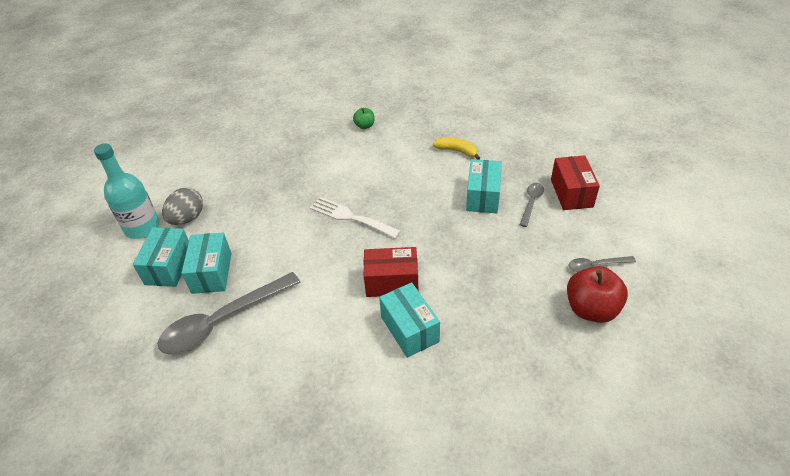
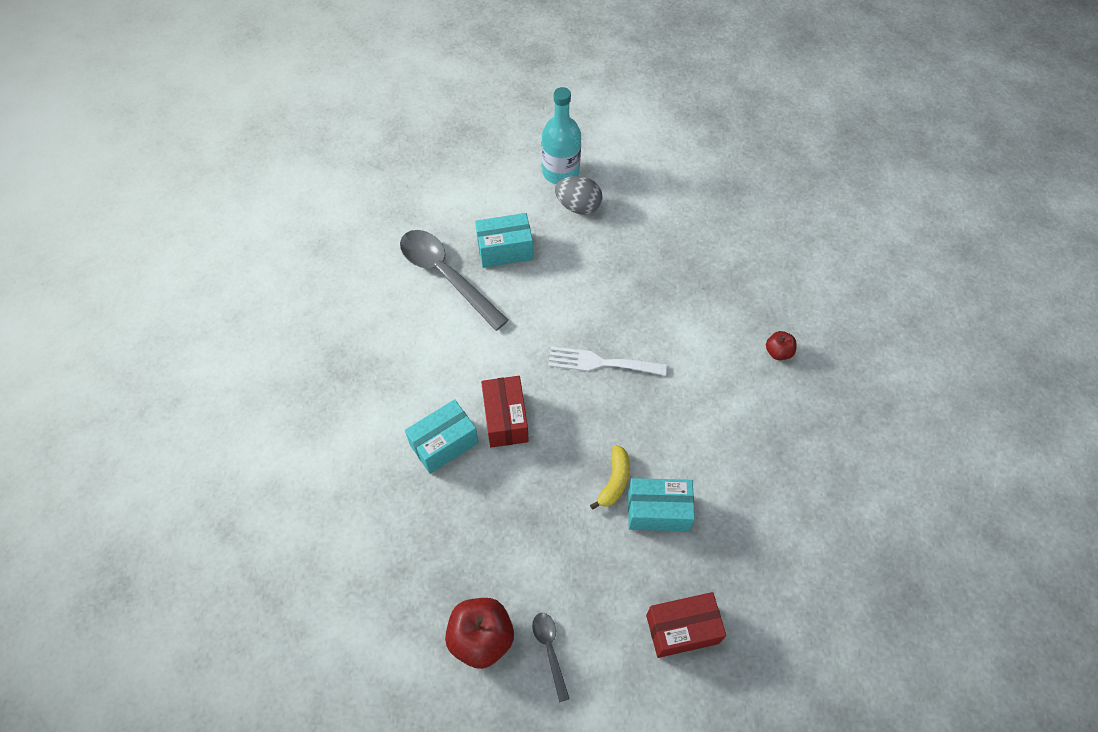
camera: 80 degrees right, 15 degrees up
turquoise box [133,227,189,287] -> none
white fork [310,197,401,239] -> white fork turned 105 degrees counterclockwise [548,346,667,376]
green apple [353,108,375,129] -> red apple [766,331,796,360]
yellow banana [433,137,480,160] -> yellow banana moved to [590,445,630,510]
grey spoon [520,183,544,227] -> none

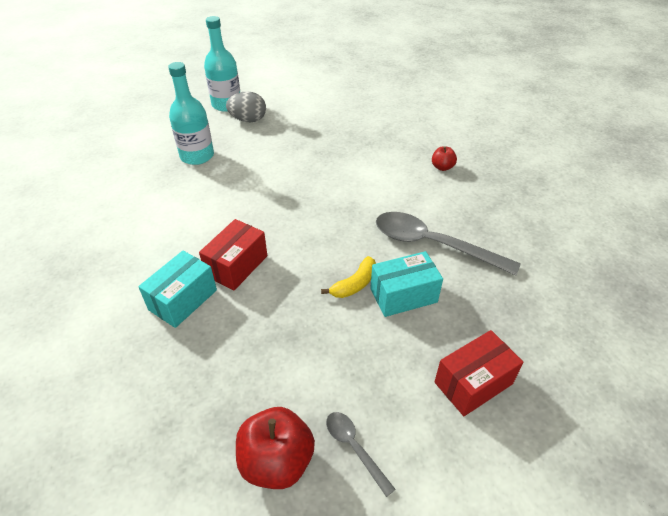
camera: 20 degrees left, 15 degrees down
grey spoon [400,230,509,331] -> grey spoon moved to [376,212,521,276]
turquoise box [475,213,533,268] -> turquoise bottle [168,62,214,165]
red box [481,376,529,448] -> red box turned 60 degrees clockwise [199,219,267,291]
white fork [548,346,667,376] -> none
yellow banana [590,445,630,510] -> yellow banana turned 45 degrees clockwise [321,256,376,298]

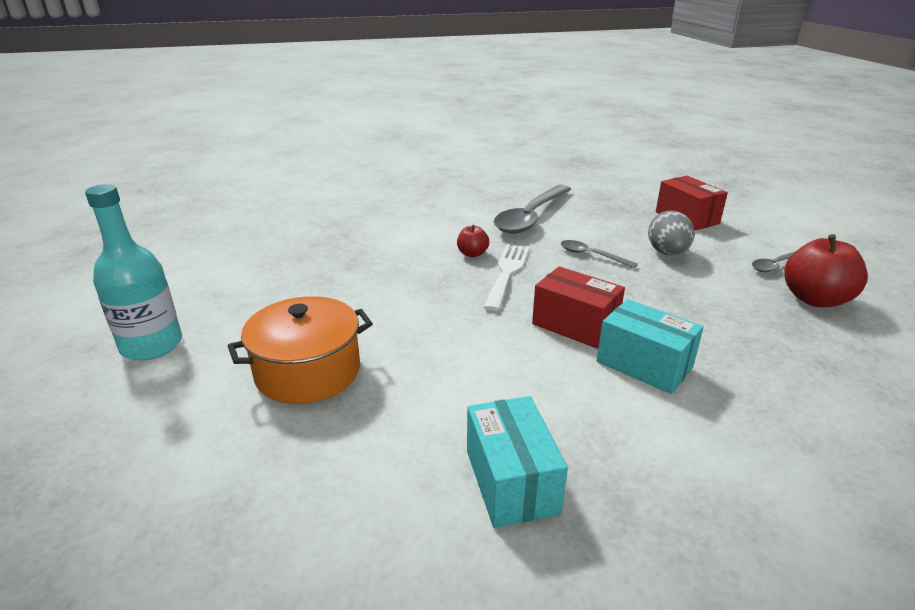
camera: 85 degrees left, 15 degrees down
turquoise bottle [168,62,214,165] -> orange pot [228,296,373,404]
grey egg [226,91,266,122] -> grey egg moved to [648,210,695,256]
yellow banana [321,256,376,298] -> grey spoon [561,240,638,268]
turquoise box [370,251,443,317] -> turquoise box moved to [467,396,568,528]
red apple [432,146,457,171] -> red apple moved to [457,225,489,257]
none -> white fork [483,244,530,311]

